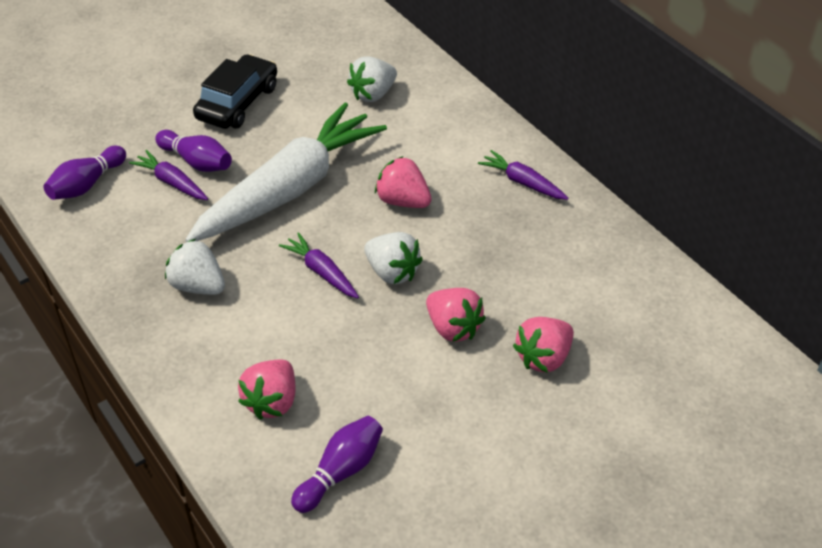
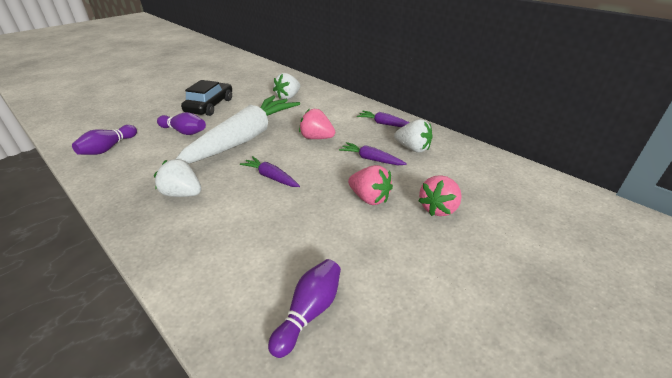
camera: 10 degrees left, 10 degrees down
purple carrot [129,150,208,200] -> purple carrot moved to [339,142,407,165]
pink strawberry [238,359,295,420] -> none
white strawberry [364,232,423,284] -> white strawberry moved to [394,119,433,152]

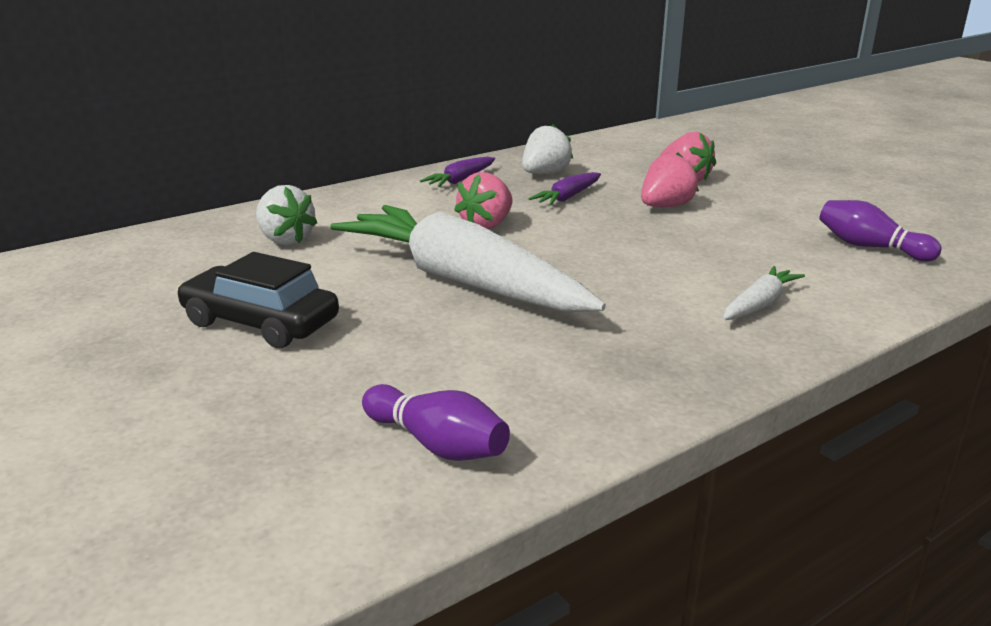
camera: 80 degrees left, 10 degrees down
white strawberry [154,159,202,197] -> none
purple bowling pin [157,112,206,135] -> none
purple carrot [240,156,300,187] -> none
none -> white carrot [723,266,805,320]

